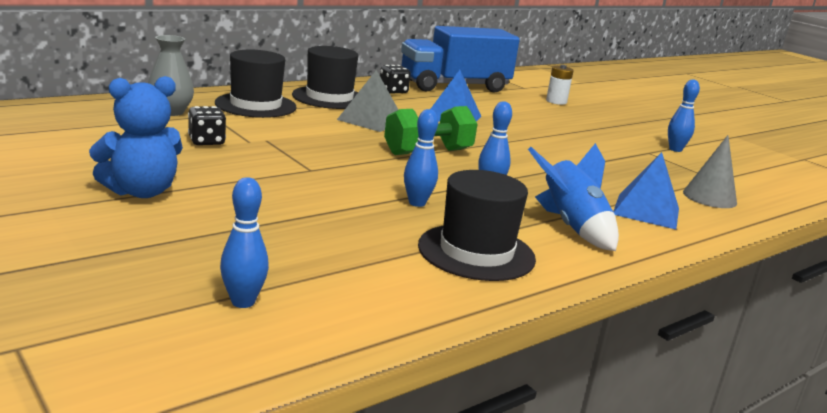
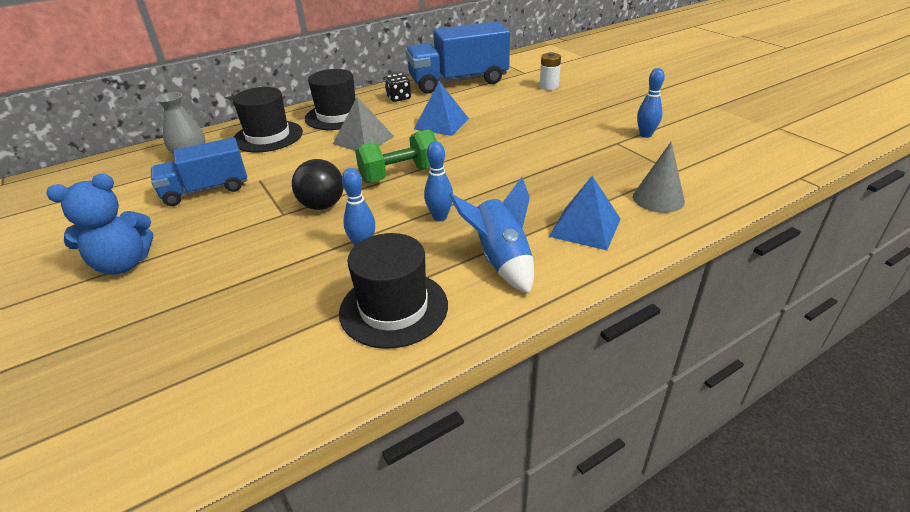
camera: 10 degrees right, 15 degrees up
black dice [188,106,226,145] -> blue truck [151,137,247,206]
blue bowling pin [220,177,269,308] -> none
none -> black ball [292,159,344,210]

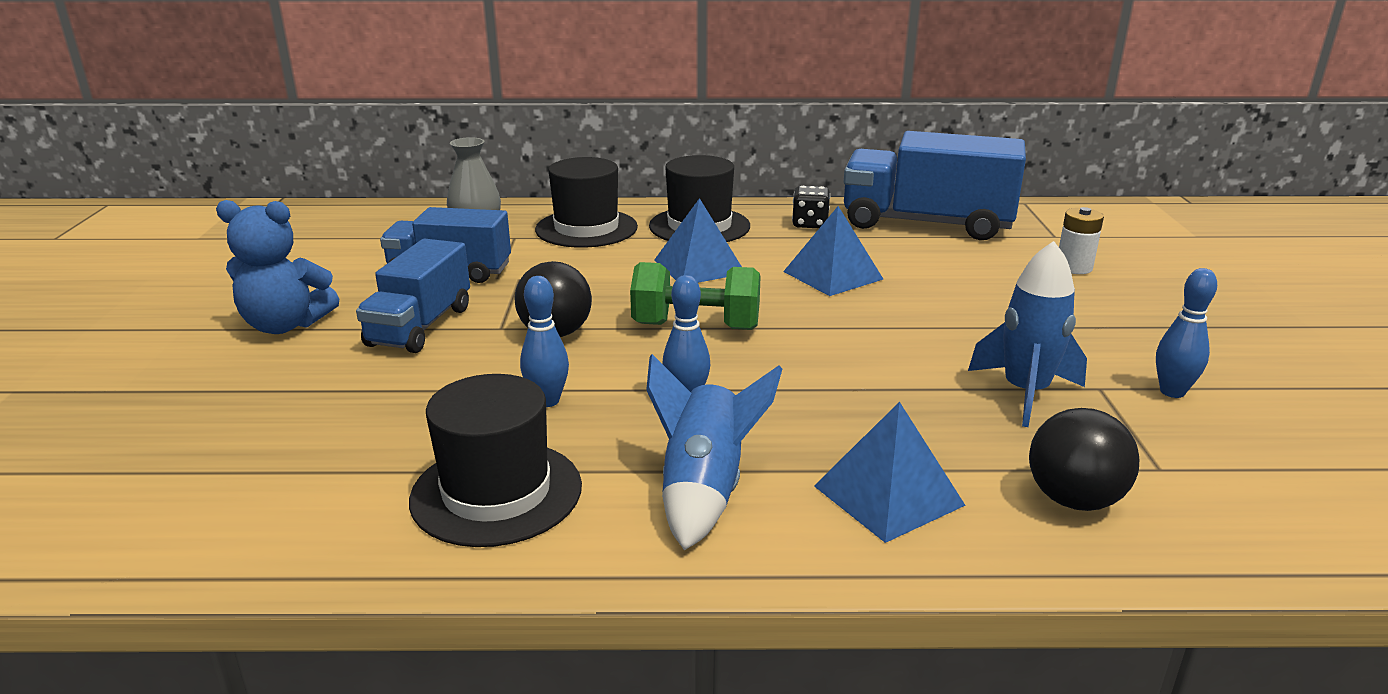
camera: 30 degrees right, 10 degrees down
grey pyramid [333,97,394,151] -> blue pyramid [654,198,742,283]
grey cone [633,141,685,213] -> black ball [1029,408,1139,511]
none -> blue truck [356,239,470,353]
none -> blue rocket [968,241,1087,427]

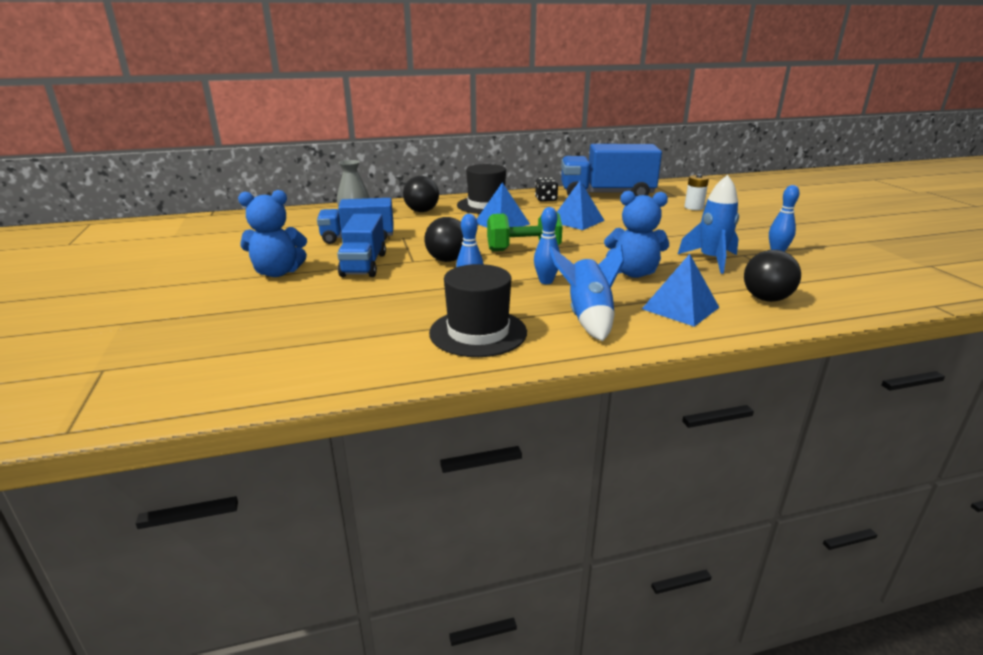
camera: 15 degrees left, 0 degrees up
black hat [535,157,638,248] -> black ball [403,176,439,212]
none -> blue teddy bear [604,191,669,278]

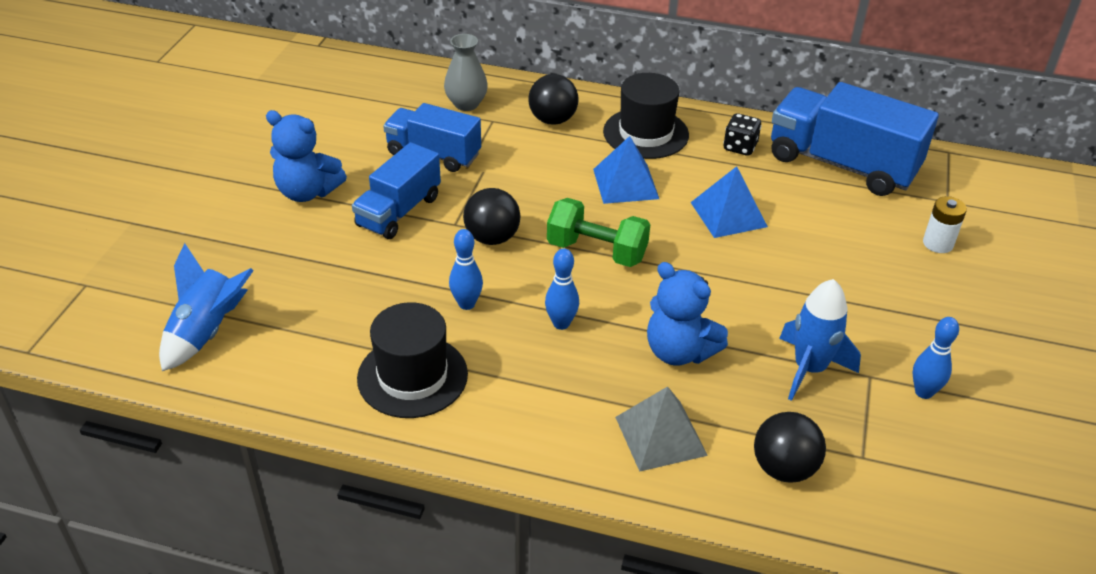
camera: 30 degrees right, 15 degrees up
blue rocket [549,244,624,341] -> blue rocket moved to [159,243,254,371]
blue pyramid [642,254,719,327] -> grey pyramid [615,386,708,472]

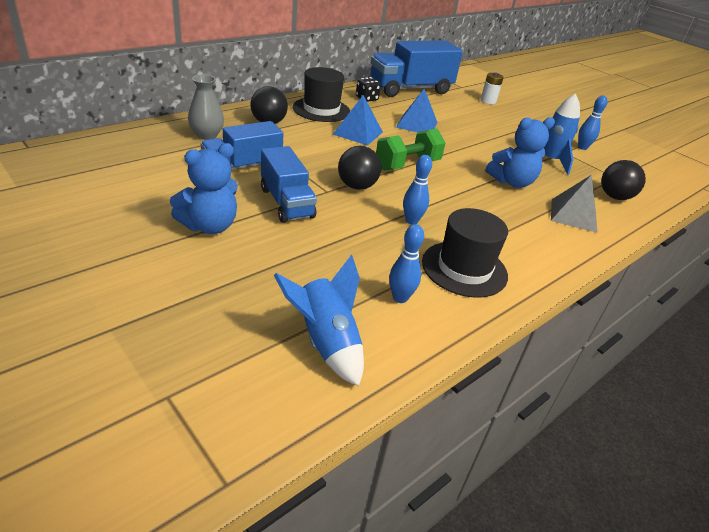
camera: 60 degrees left, 5 degrees down
blue bowling pin [545,248,579,330] -> blue bowling pin moved to [389,224,424,303]

